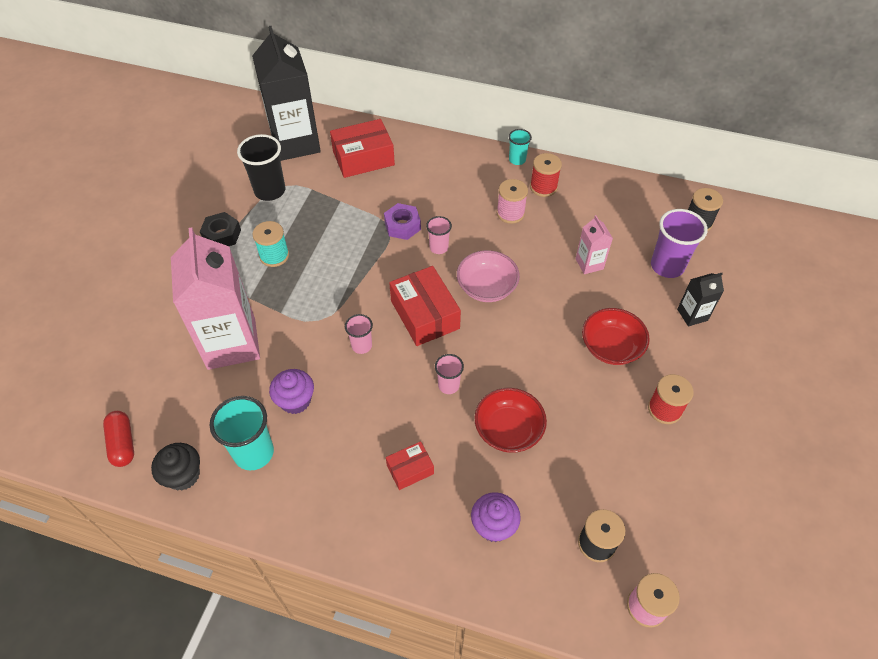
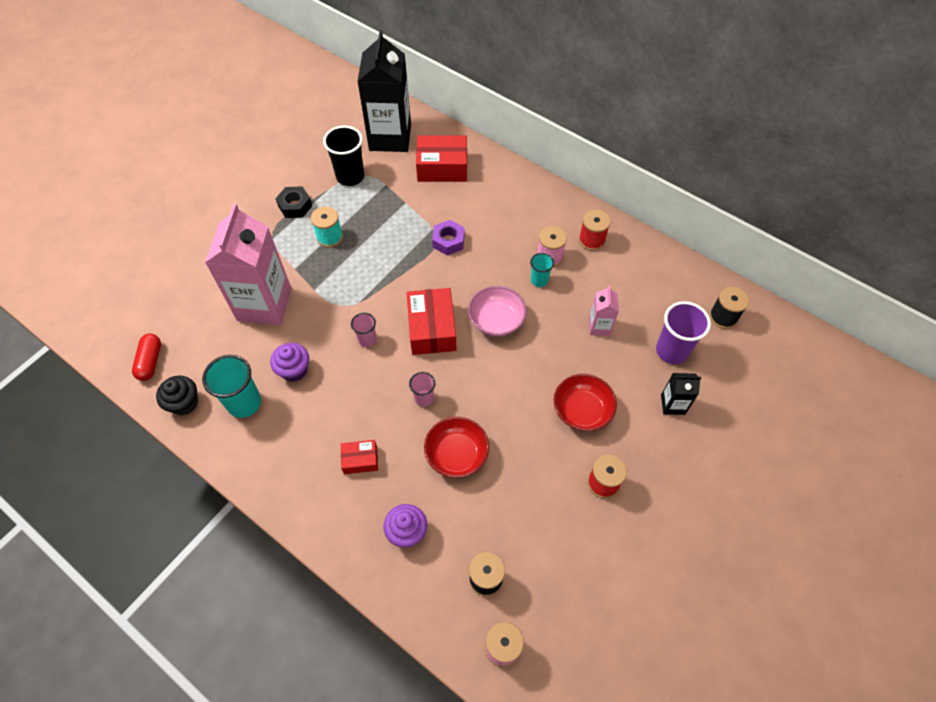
camera: 20 degrees right, 5 degrees up
pink cup [426,216,452,254] -> none
turquoise cup [508,129,532,165] -> turquoise cup moved to [530,253,554,287]

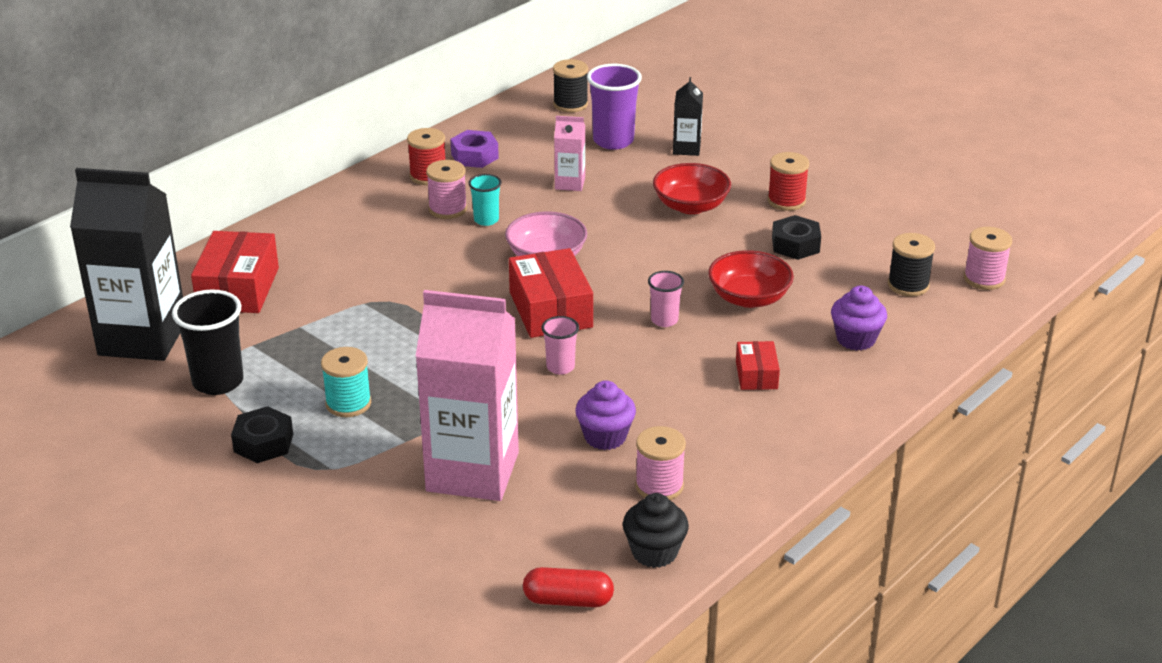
camera: 85 degrees left, 25 degrees down
turquoise cup [202,355,261,418] -> pink spool [635,426,686,500]
red box [407,288,456,355] -> red box turned 75 degrees clockwise [509,248,593,338]
purple nut [432,220,465,255] -> purple nut moved to [450,130,499,168]
none -> black nut [772,215,821,260]

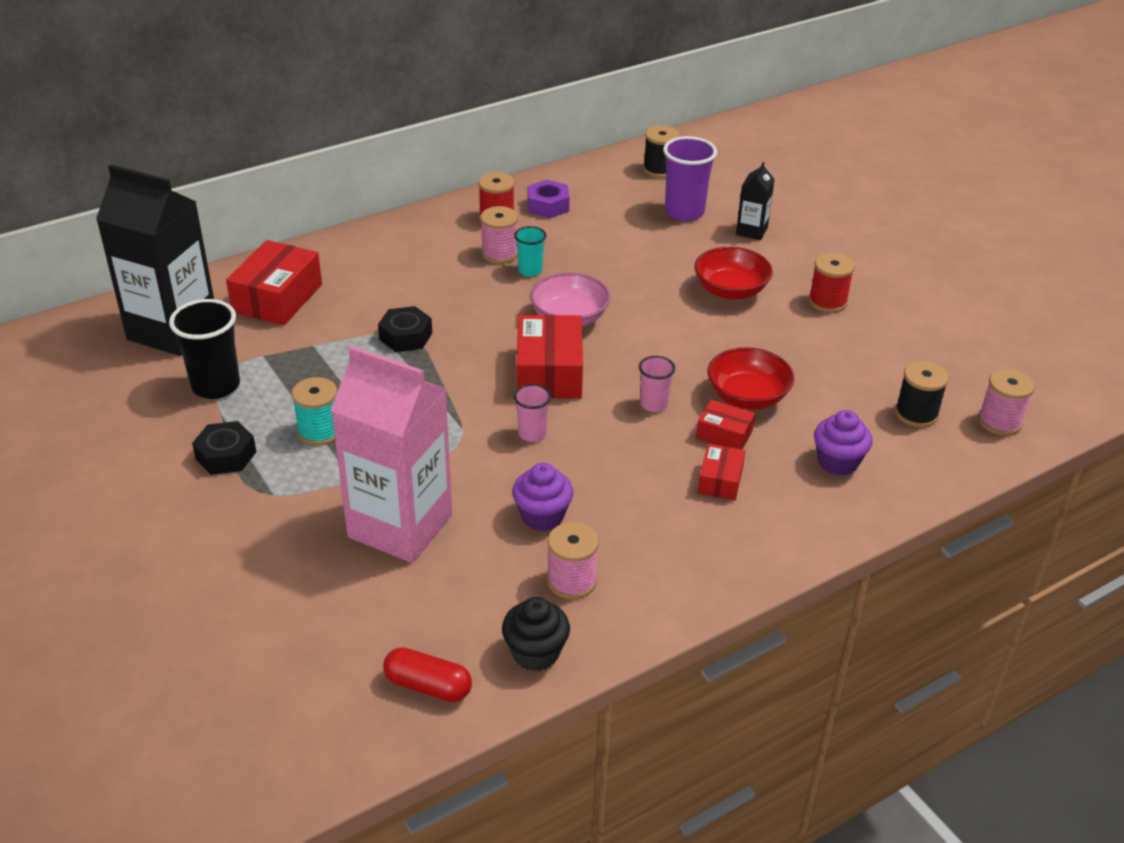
camera: 15 degrees right, 5 degrees up
pink carton [554,116,585,191] -> none
black nut [772,215,821,260] -> black nut moved to [378,306,432,352]
none -> red box [696,400,755,450]

